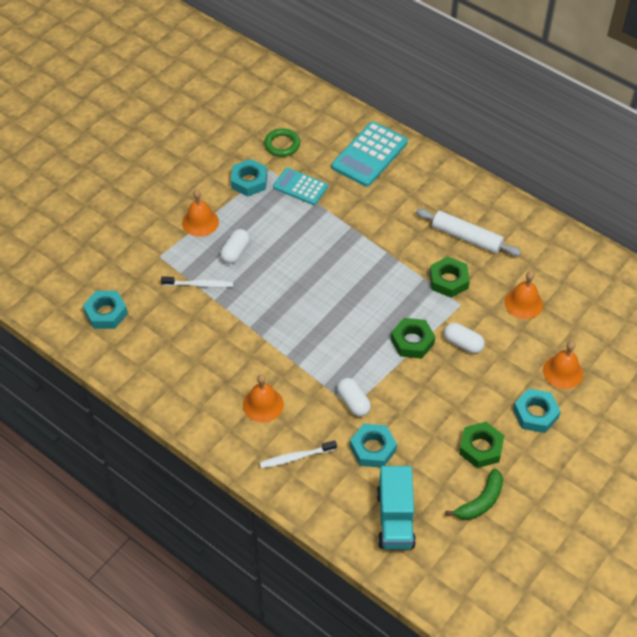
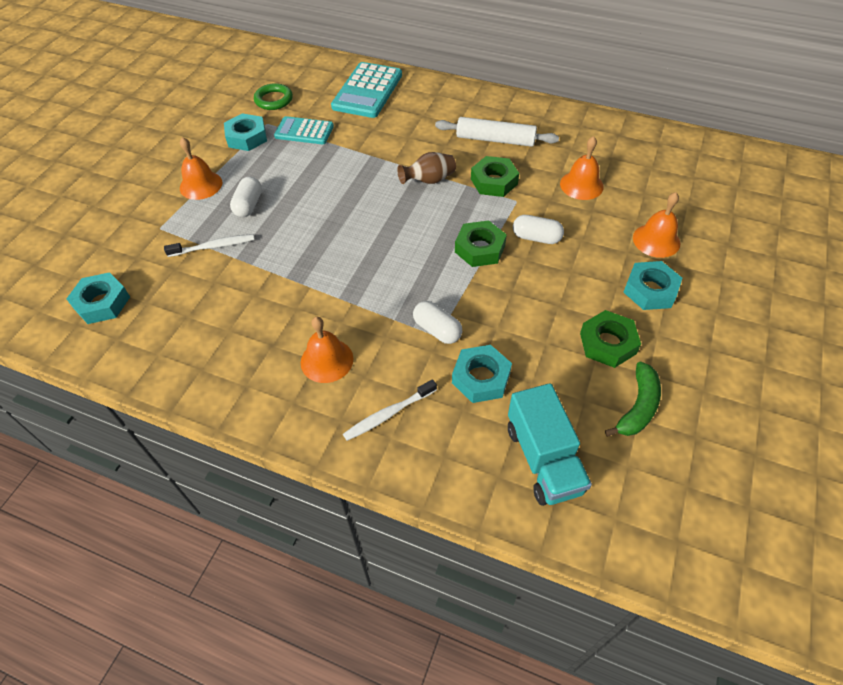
camera: 15 degrees left, 0 degrees up
none -> brown vase [397,152,456,184]

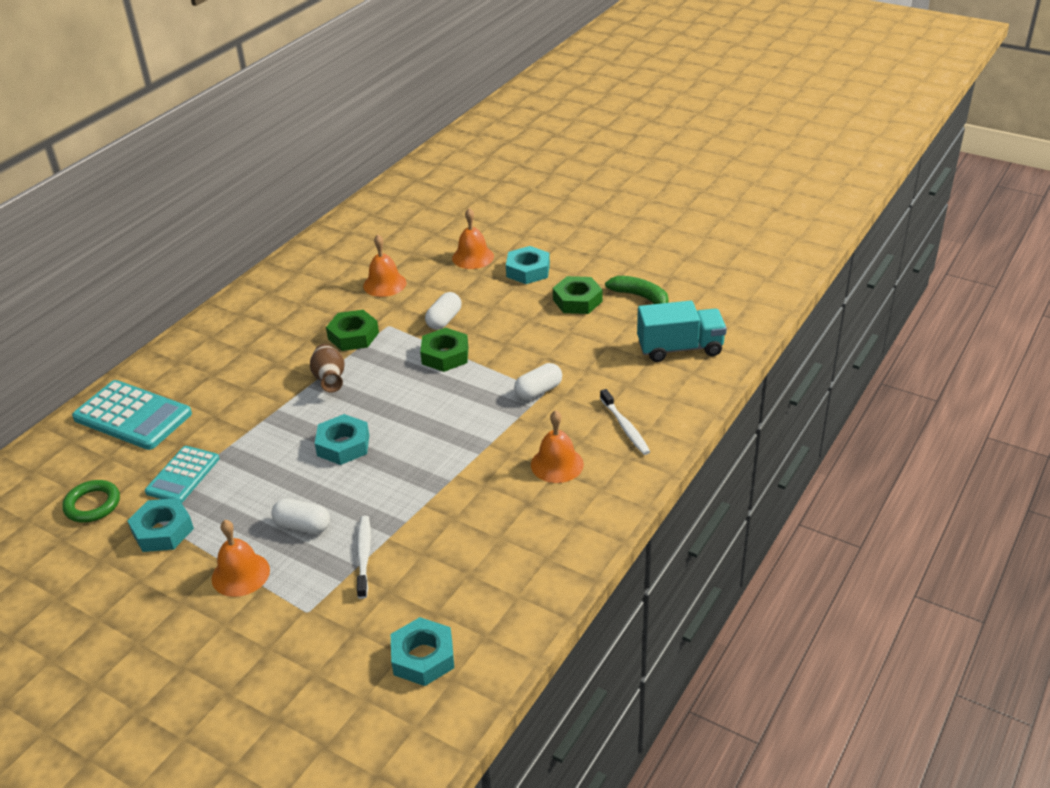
camera: 80 degrees left, 15 degrees down
white rolling pin [435,117,559,147] -> none
turquoise nut [452,345,512,403] -> turquoise nut moved to [315,414,369,465]

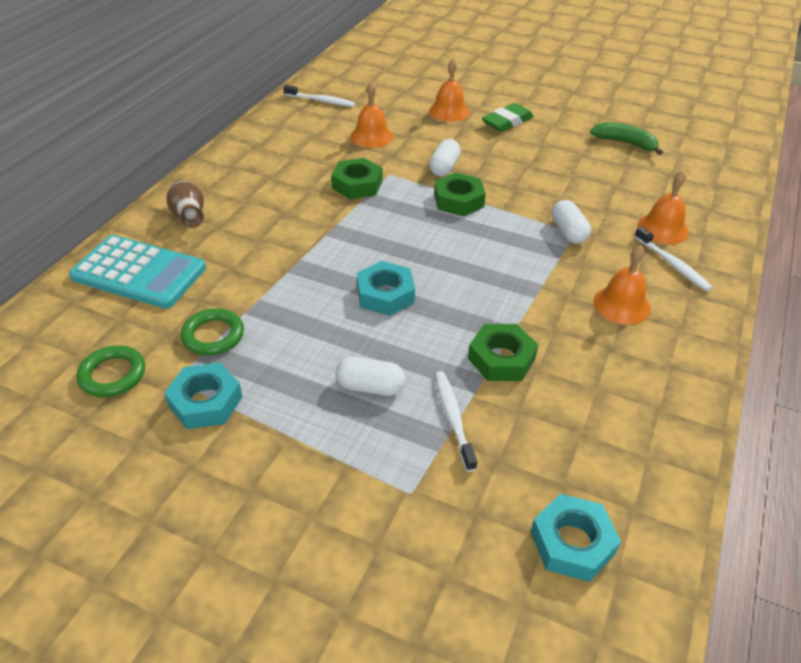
camera: 10 degrees left, 5 degrees up
turquoise calculator [145,446,219,503] -> green ring [181,308,244,355]
orange bell [212,520,270,597] -> orange bell moved to [638,170,689,244]
brown vase [310,344,345,393] -> brown vase moved to [167,180,204,228]
turquoise nut [506,246,550,284] -> green eraser [482,103,534,132]
white capsule [514,363,562,400] -> white capsule turned 60 degrees counterclockwise [552,200,591,244]
green nut [553,276,602,314] -> green nut moved to [468,324,538,381]
turquoise truck [637,301,727,362] -> none
none -> white toothbrush [283,85,356,107]

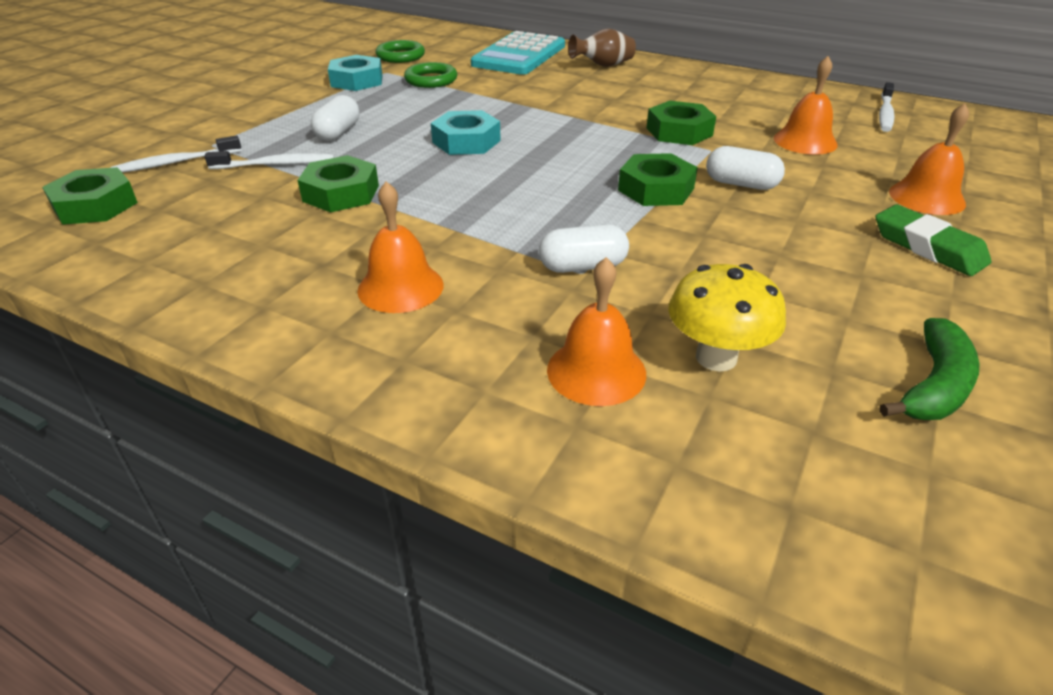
camera: 95 degrees right, 5 degrees down
turquoise nut [531,494,621,582] -> green nut [42,167,138,225]
white toothbrush [634,227,713,291] -> white toothbrush moved to [110,135,242,173]
none -> yellow mushroom [668,264,786,372]

